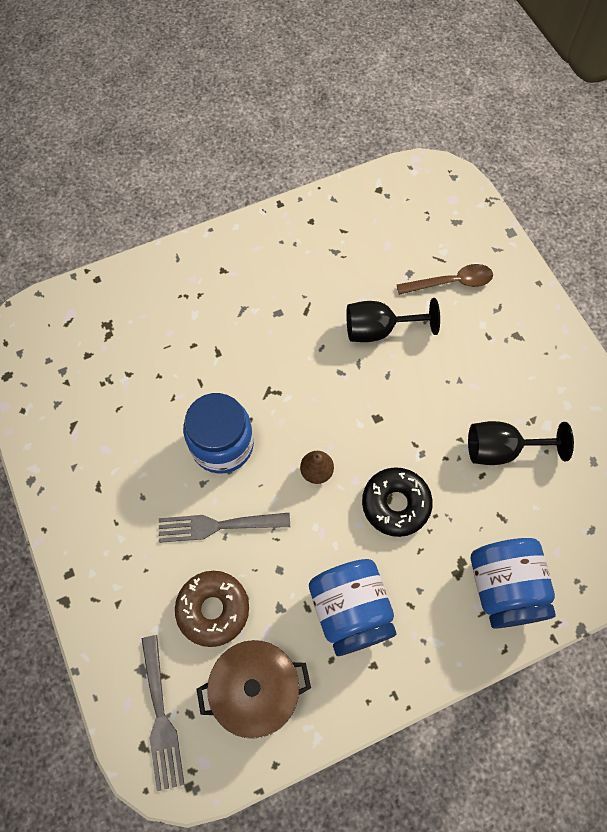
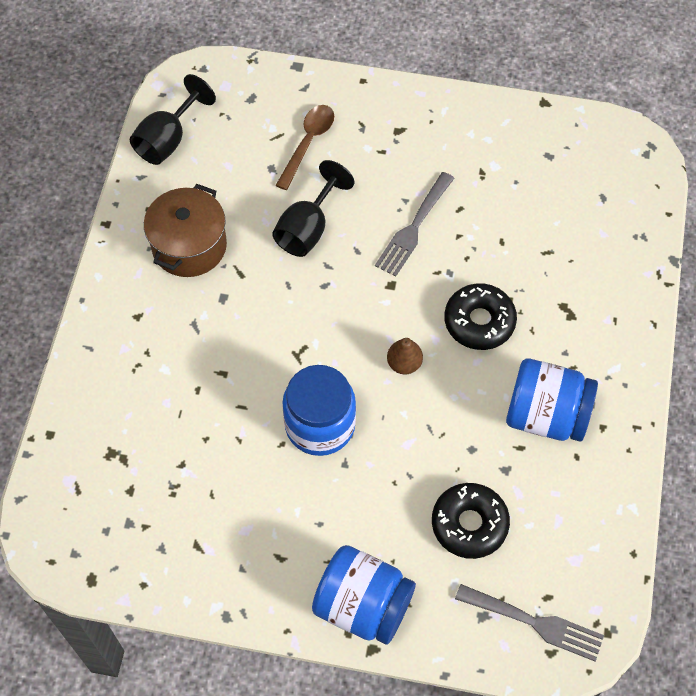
camera: 55 degrees left, 5 degrees down
grey fork [159,513,290,543] -> grey fork moved to [375,172,455,277]
brown donut [175,571,249,647] -> black donut [432,483,510,559]
brown pot [197,640,311,739] -> brown pot moved to [144,184,227,277]
black goblet [468,421,574,465] -> black goblet moved to [130,74,216,165]
blue jar [471,538,556,629] -> blue jar moved to [312,545,416,645]

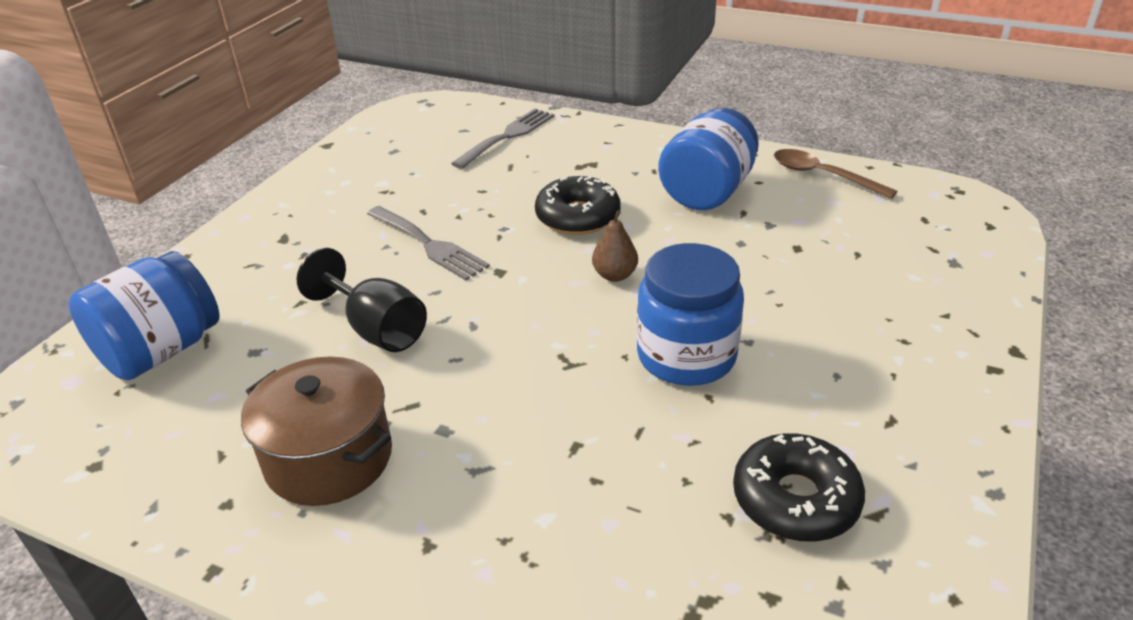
camera: 75 degrees left, 25 degrees down
black goblet [130,74,216,165] -> none
brown spoon [275,105,334,190] -> brown spoon moved to [774,149,898,199]
blue jar [312,545,416,645] -> blue jar moved to [69,251,220,380]
black donut [432,483,510,559] -> black donut moved to [733,433,865,542]
grey fork [455,584,604,662] -> grey fork moved to [451,109,554,169]

